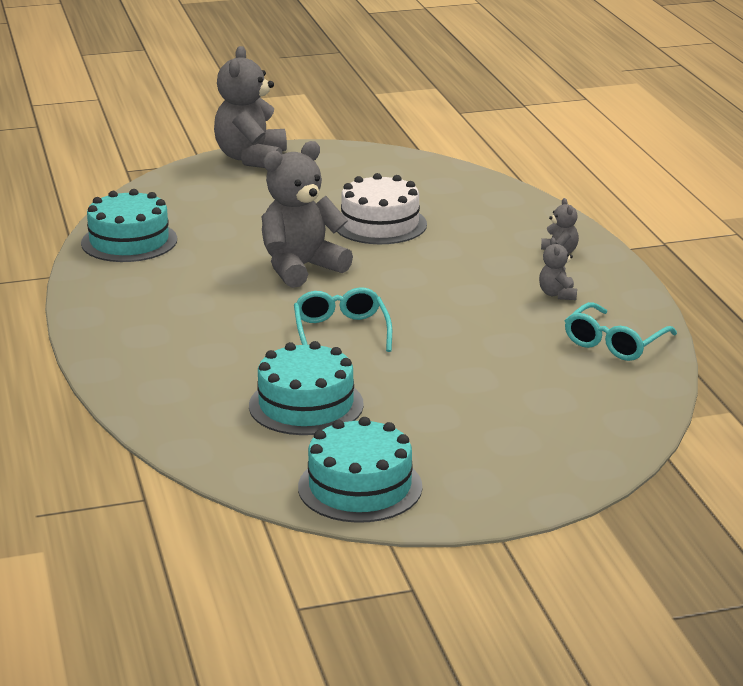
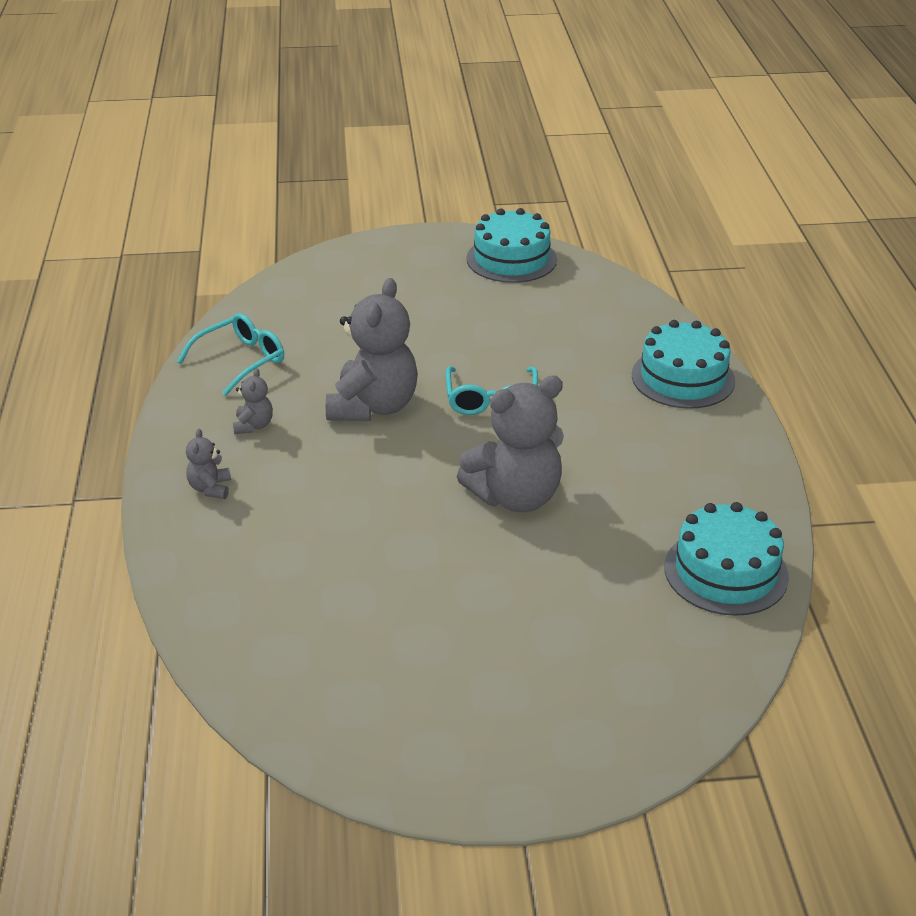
camera: 170 degrees left, 10 degrees up
grey teddy bear [214,46,287,168] -> grey teddy bear moved to [326,278,418,421]
turquoise cake [249,341,364,435] -> turquoise cake moved to [632,320,735,409]
white cake [337,173,427,244] -> none

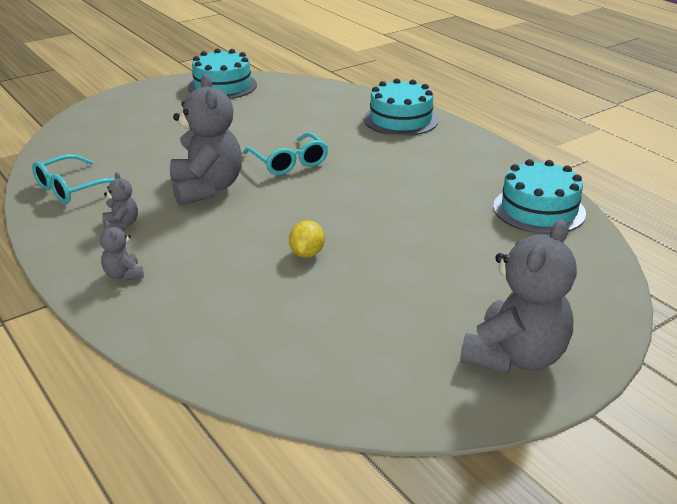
camera: 30 degrees left, 5 degrees down
turquoise glasses [177,313,284,396] -> turquoise glasses turned 150 degrees counterclockwise [32,154,115,204]
grey teddy bear [457,375,564,512] -> grey teddy bear moved to [460,219,577,373]
none -> yellow lemon [289,220,325,258]

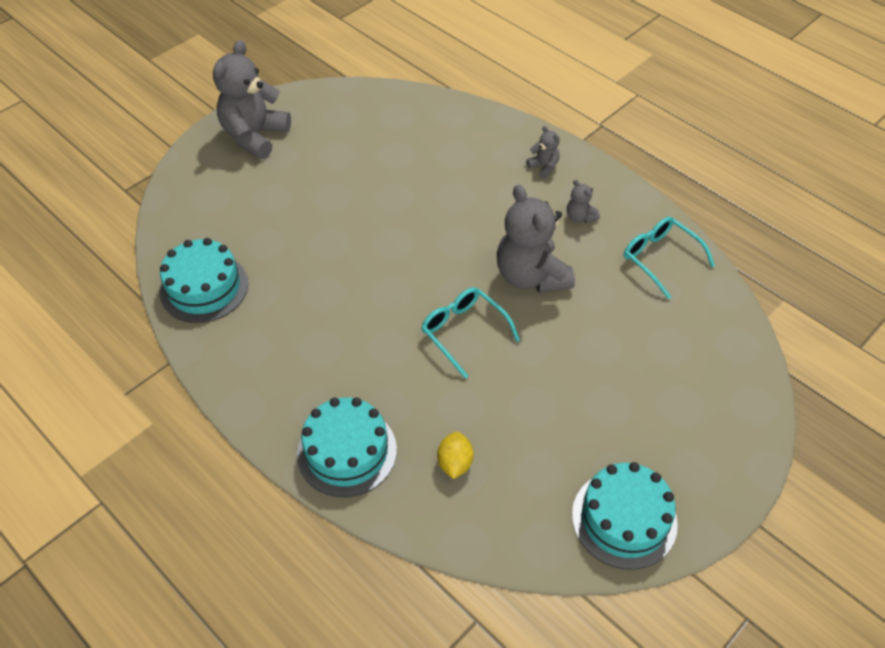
camera: 170 degrees right, 20 degrees up
turquoise glasses [32,154,115,204] -> turquoise glasses turned 75 degrees counterclockwise [624,217,715,299]
yellow lemon [289,220,325,258] -> yellow lemon moved to [437,432,474,479]

